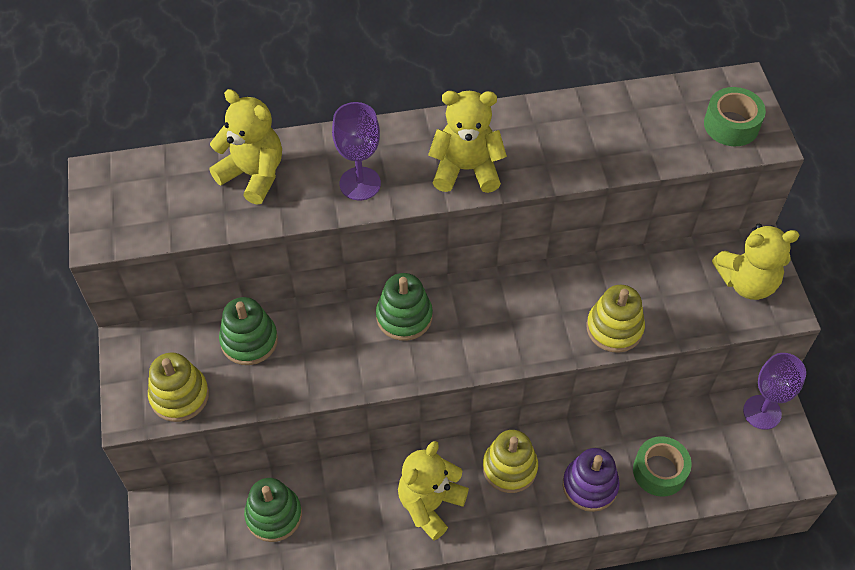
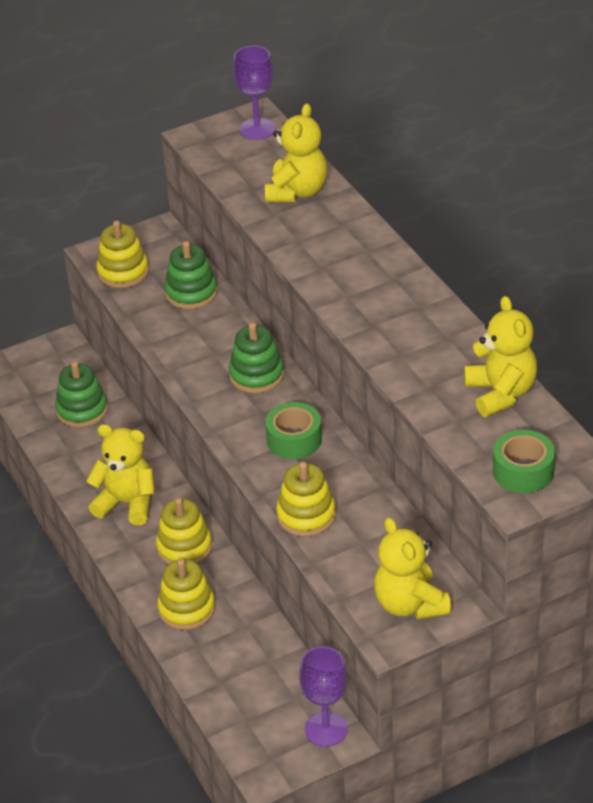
camera: 75 degrees right, 15 degrees down
purple goblet [332,102,381,200] -> purple goblet moved to [233,46,276,140]
yellow teddy bear [428,91,507,193] -> yellow teddy bear moved to [464,296,537,417]
purple stacking toy [563,448,620,512] -> yellow stacking toy [157,559,215,630]
green tape [633,436,691,497] -> green tape moved to [265,402,322,459]

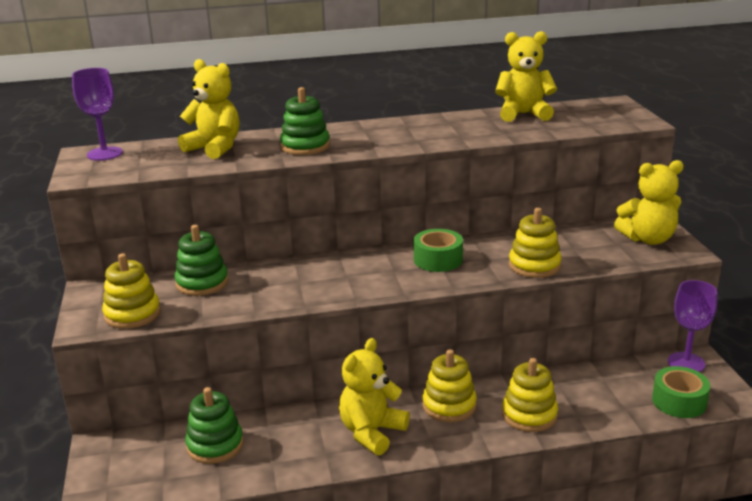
camera: 75 degrees left, 15 degrees down
green stacking toy [229,322,284,393] -> green stacking toy moved to [280,87,330,155]
green tape [493,430,555,493] -> green tape moved to [652,366,710,418]

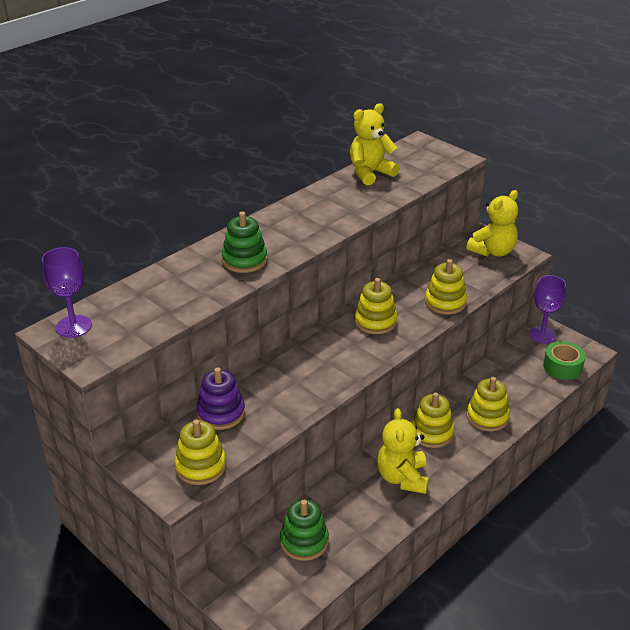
camera: 35 degrees left, 10 degrees up
green stacking toy [175,225,228,296] -> purple stacking toy [196,367,245,430]
yellow teddy bear [178,59,240,159] -> none
green tape [414,229,463,272] -> yellow stacking toy [354,278,397,334]

